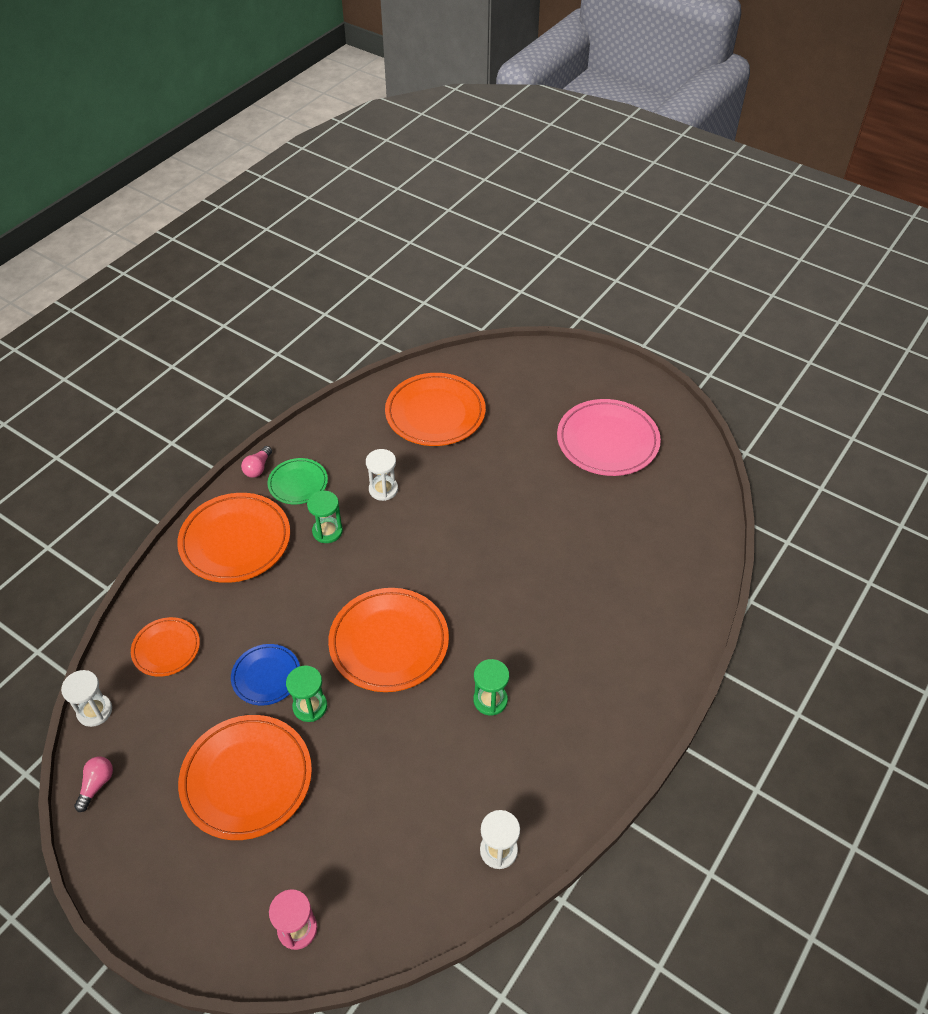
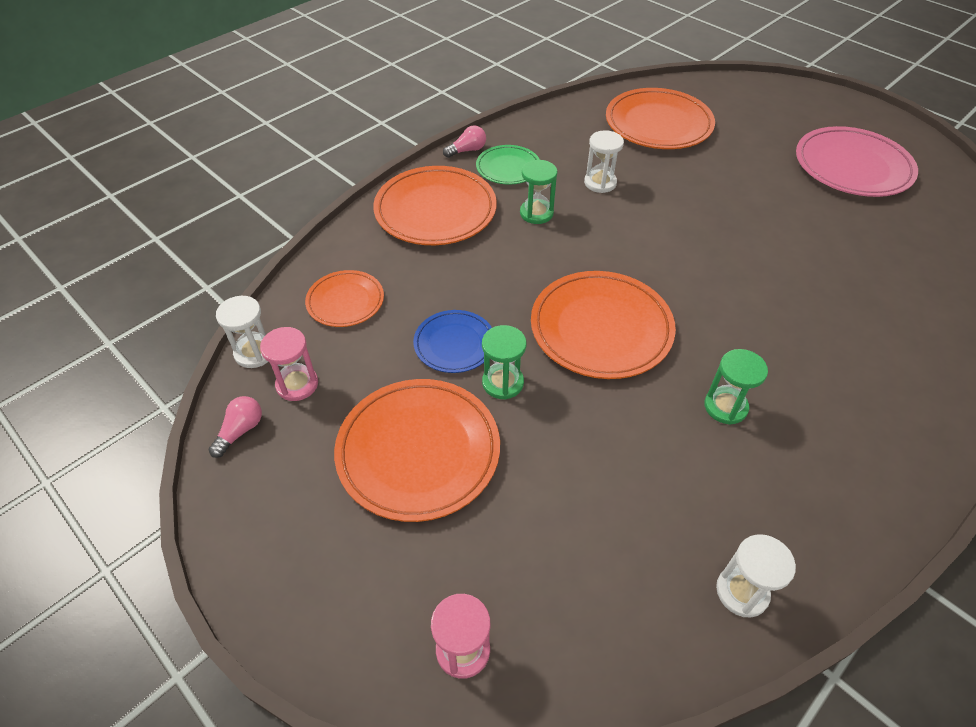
camera: 10 degrees right, 0 degrees up
pink light bulb [241,446,272,478] -> pink light bulb turned 150 degrees counterclockwise [443,125,486,158]
none -> pink hourglass [260,327,318,401]

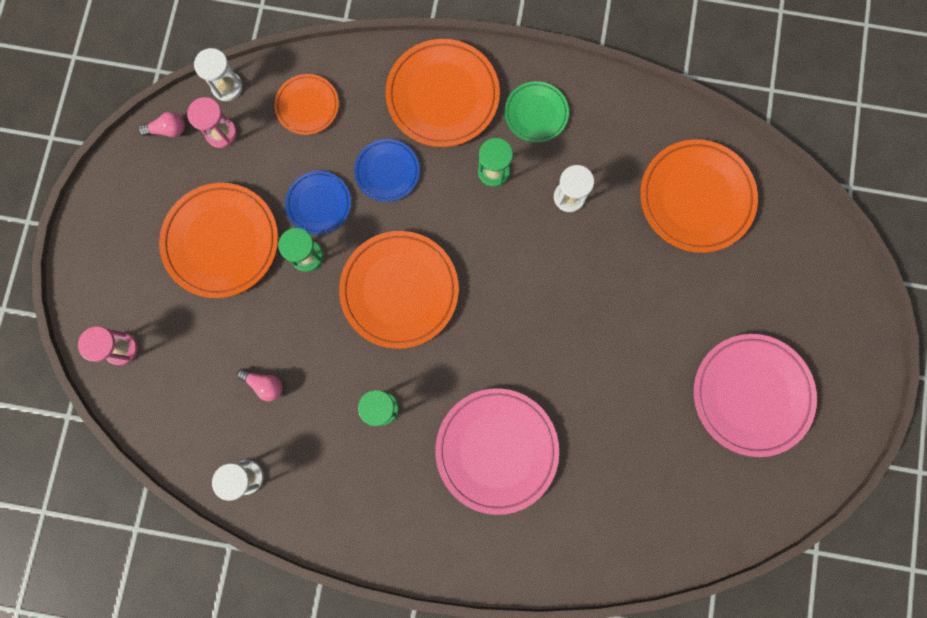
camera: 55 degrees right, 30 degrees up
pink light bulb [443,125,486,158] -> pink light bulb moved to [237,368,283,401]
none -> blue plate [354,139,420,202]
none -> pink plate [435,388,559,515]

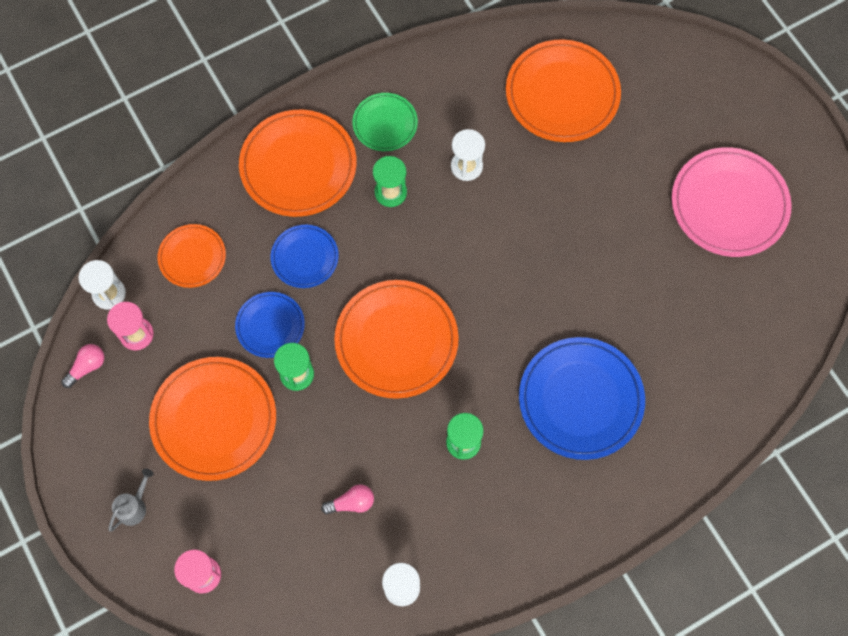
camera: 40 degrees left, 10 degrees down
pink plate [435,388,559,515] -> blue plate [519,337,645,460]
none -> grey watering can [109,469,154,532]

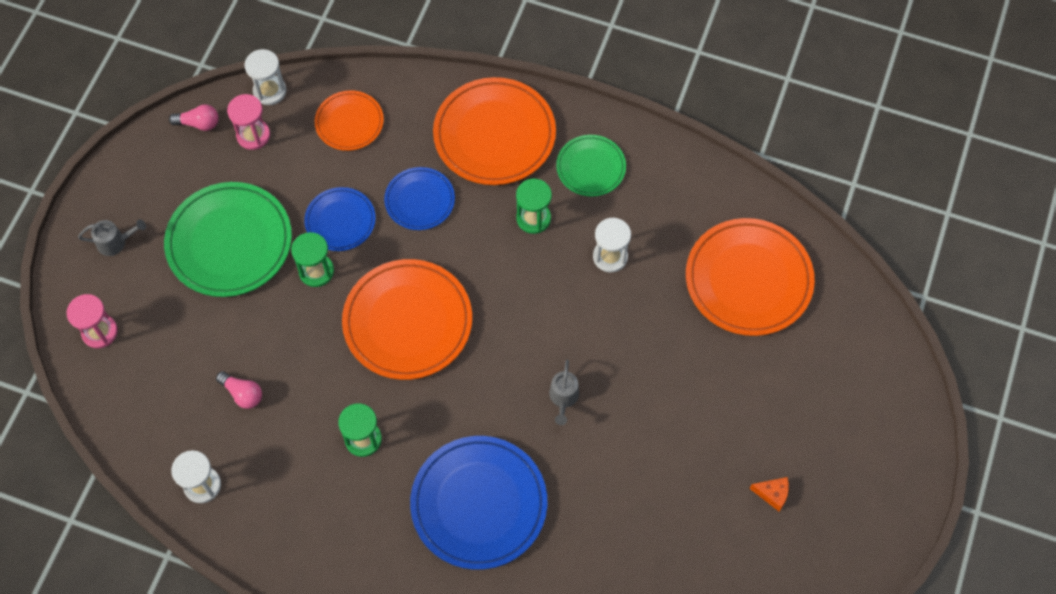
camera: 50 degrees right, 5 degrees down
orange plate [149,357,276,481] -> green plate [164,182,292,297]
pink plate [672,147,792,257] -> orange cheese [749,477,789,511]
none -> grey watering can [549,360,579,425]

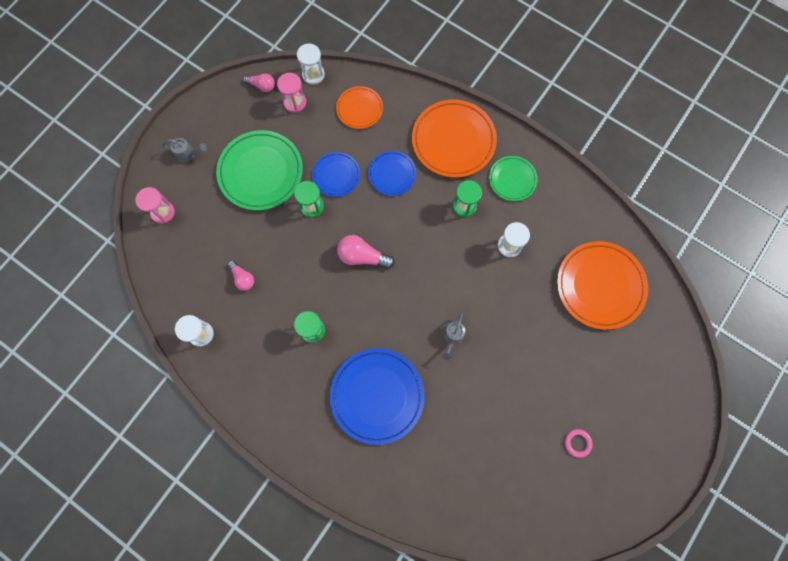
camera: 15 degrees right, 10 degrees up
orange plate [342,259,472,380] -> pink light bulb [337,235,395,269]
orange cheese [749,477,789,511] -> pink ring [565,429,593,458]

